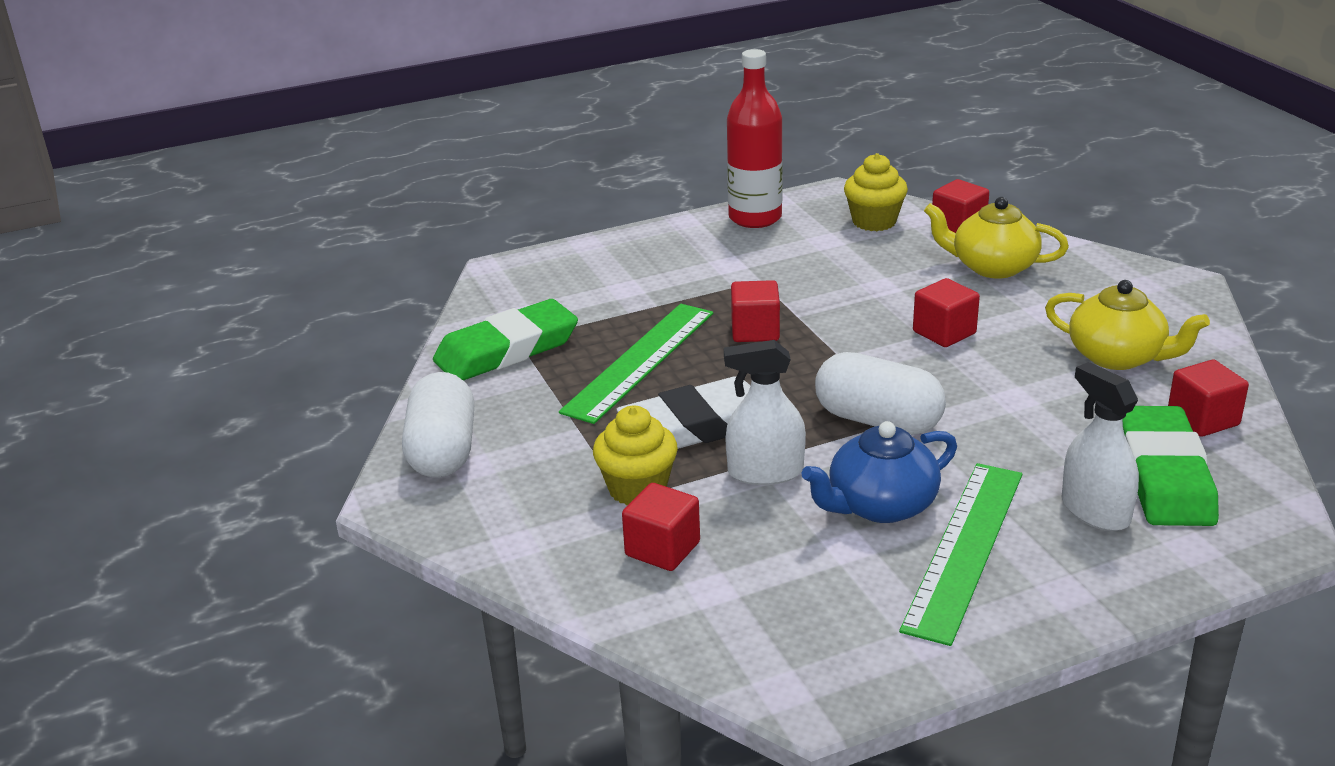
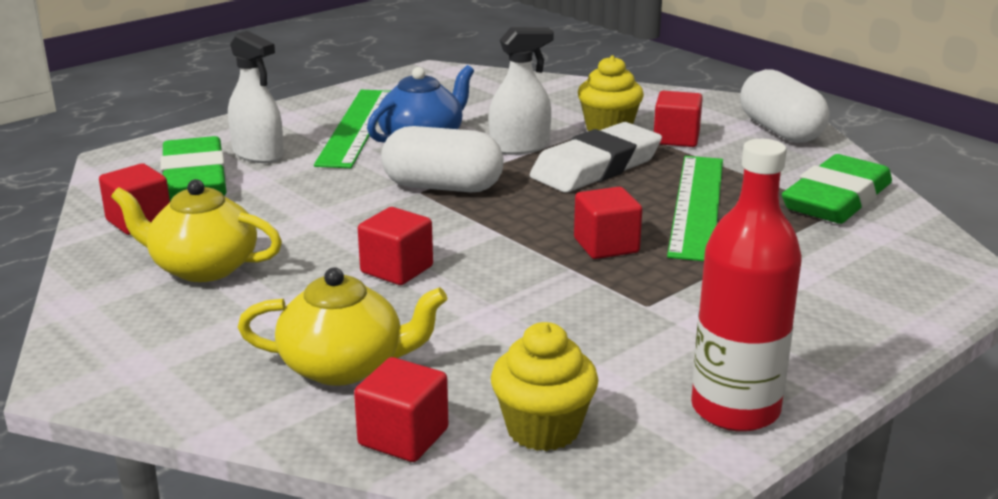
camera: 160 degrees right, 5 degrees down
red cube [622,483,700,571] -> red cube moved to [654,91,703,147]

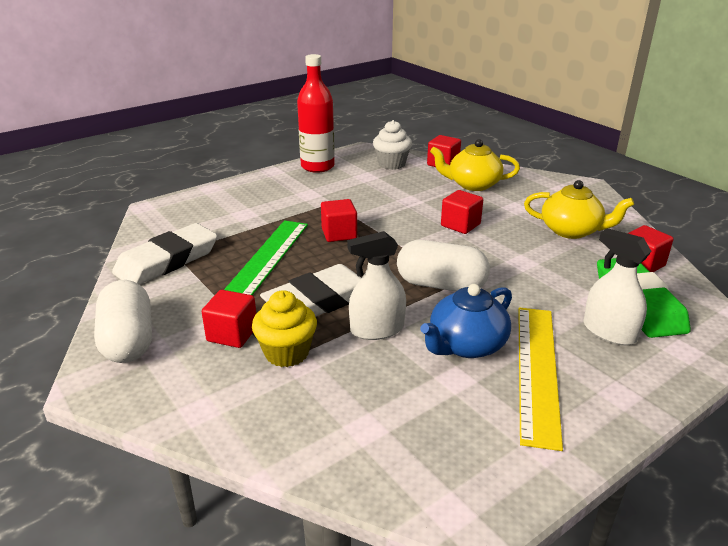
camera: 175 degrees left, 5 degrees up
green ruler [314,90,390,168] -> yellow ruler [518,307,563,451]
yellow cupcake [491,322,598,451] -> white cupcake [373,120,412,170]
green eraser [782,154,892,224] -> white eraser [112,223,217,285]

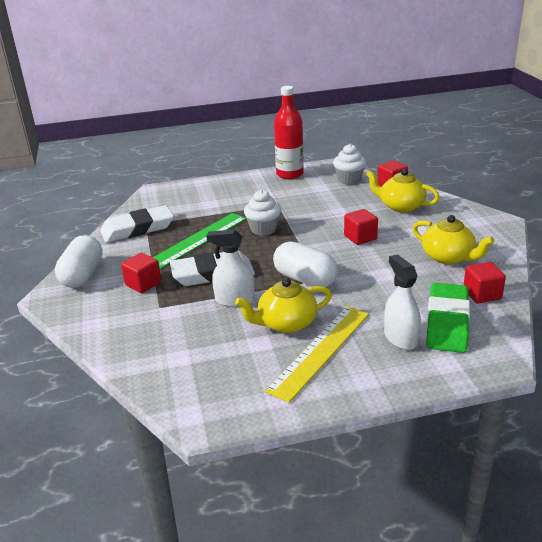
camera: 25 degrees right, 0 degrees up
yellow cupcake [252,290,317,367] -> none
red cube [321,199,357,242] -> white cupcake [244,190,281,236]
blue teapot [420,284,512,358] -> yellow teapot [235,278,332,333]

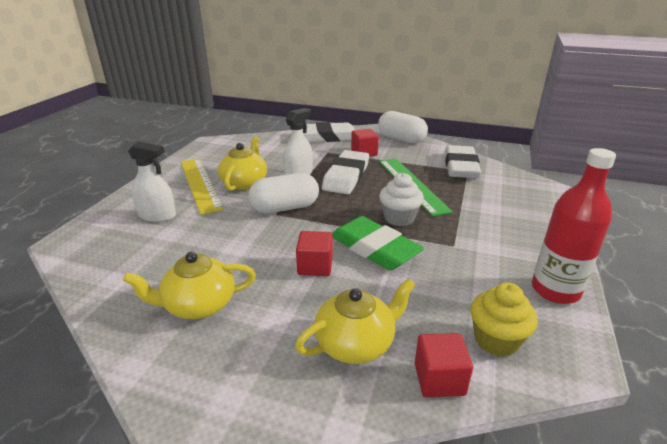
camera: 120 degrees right, 0 degrees up
white cupcake [333,144,366,185] -> yellow cupcake [470,282,538,357]
green eraser [426,283,470,353] -> green eraser moved to [332,216,424,270]
red cube [463,262,506,304] -> none
none -> white eraser [302,122,355,142]

